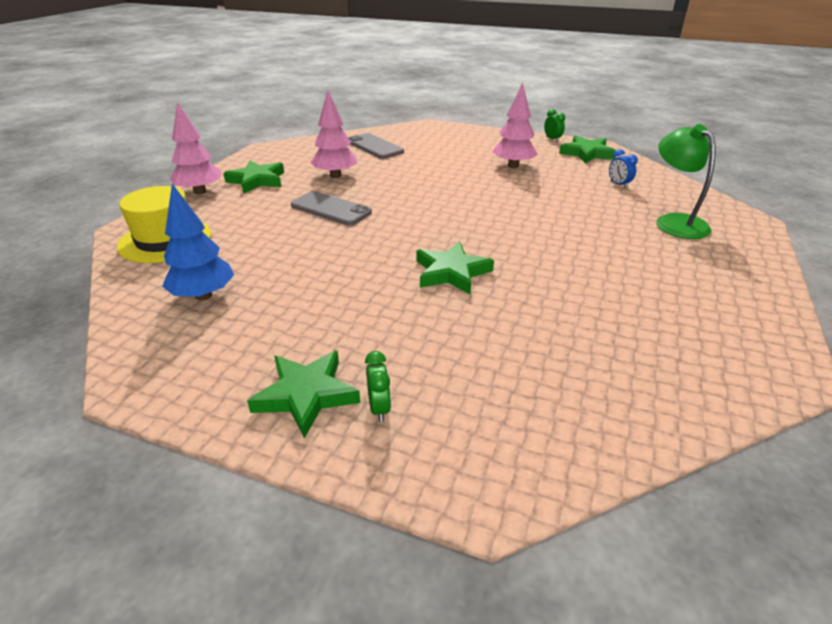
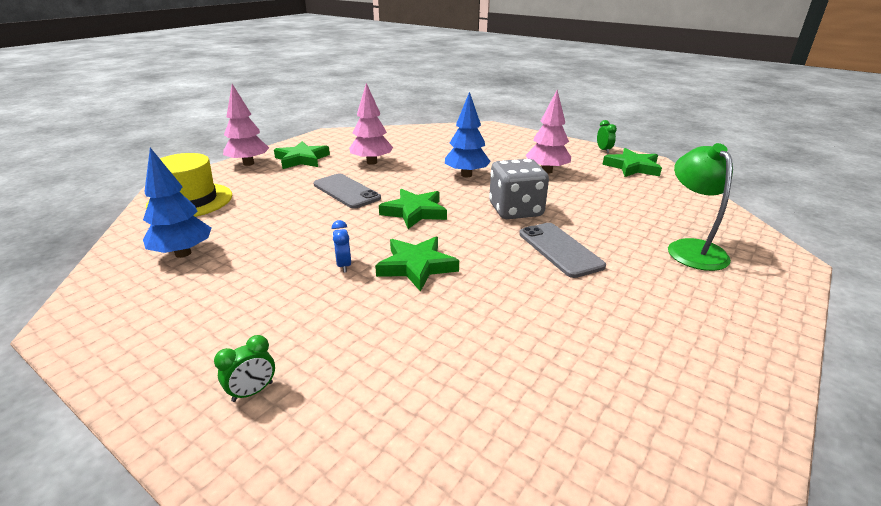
camera: 15 degrees right, 5 degrees down
green star [247,351,360,439] -> green star moved to [379,189,447,229]
grey phone [349,133,404,159] -> grey phone moved to [519,223,606,278]
green clock [365,351,391,422] -> green clock turned 45 degrees clockwise [214,335,275,402]
blue clock [609,149,638,188] -> blue clock moved to [332,220,351,273]
none -> blue tree [445,92,491,177]
none -> grey dice [489,159,549,219]

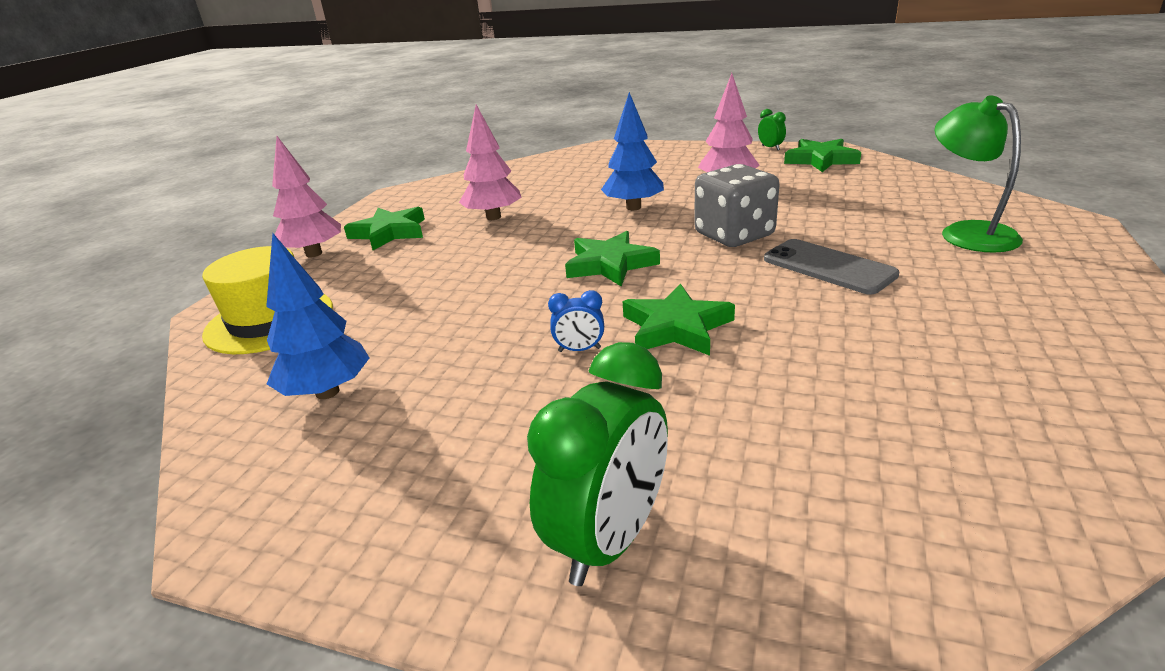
camera: 15 degrees left, 0 degrees up
green clock [214,335,275,402] -> green clock [527,342,668,586], size x2.14
grey phone [314,173,381,209] -> none
blue clock [332,220,351,273] -> blue clock turned 60 degrees counterclockwise [548,290,604,352]

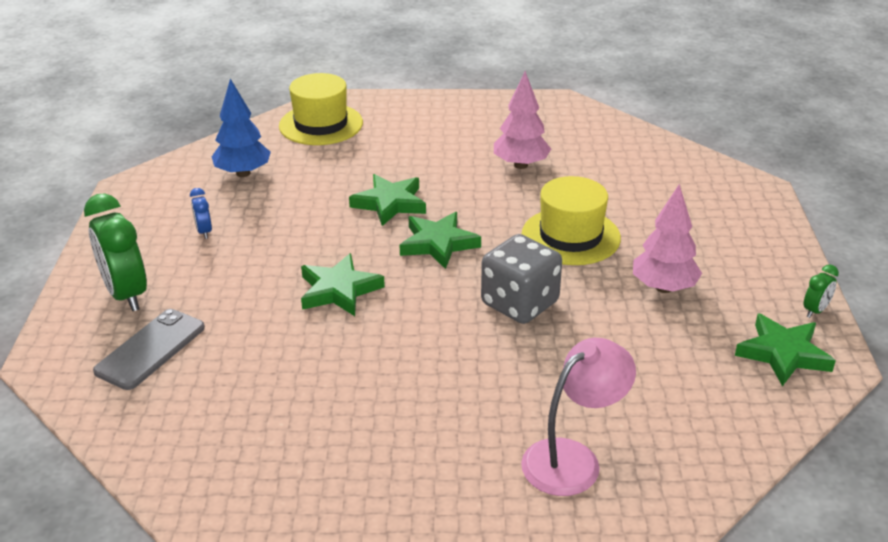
camera: 70 degrees right, 5 degrees up
pink tree [272,136,341,257] -> none
green star [344,207,425,250] -> green star moved to [349,174,426,226]
green clock [527,342,668,586] -> green clock turned 45 degrees clockwise [84,193,147,311]
blue clock [548,290,604,352] -> blue clock moved to [190,188,212,239]
blue tree [601,92,664,210] -> yellow hat [522,176,621,265]
grey phone [764,239,899,295] -> grey phone moved to [93,309,205,390]
green lamp [935,95,1023,253] -> pink lamp [521,338,636,496]

